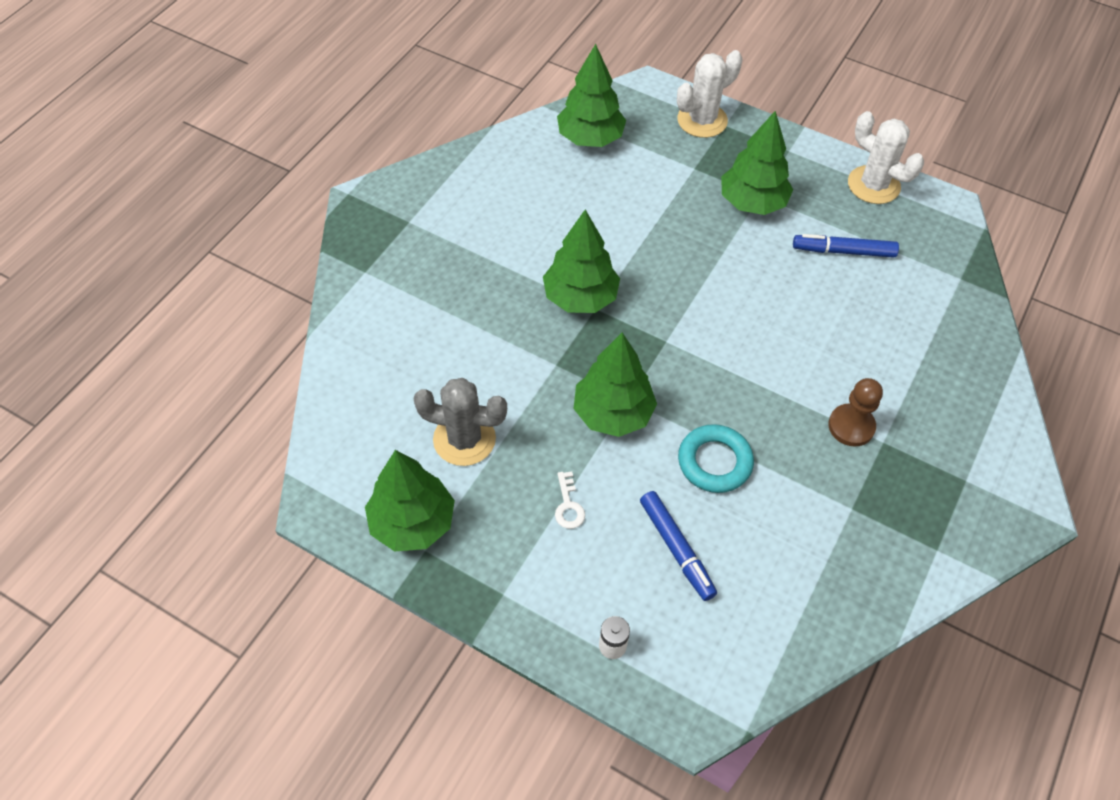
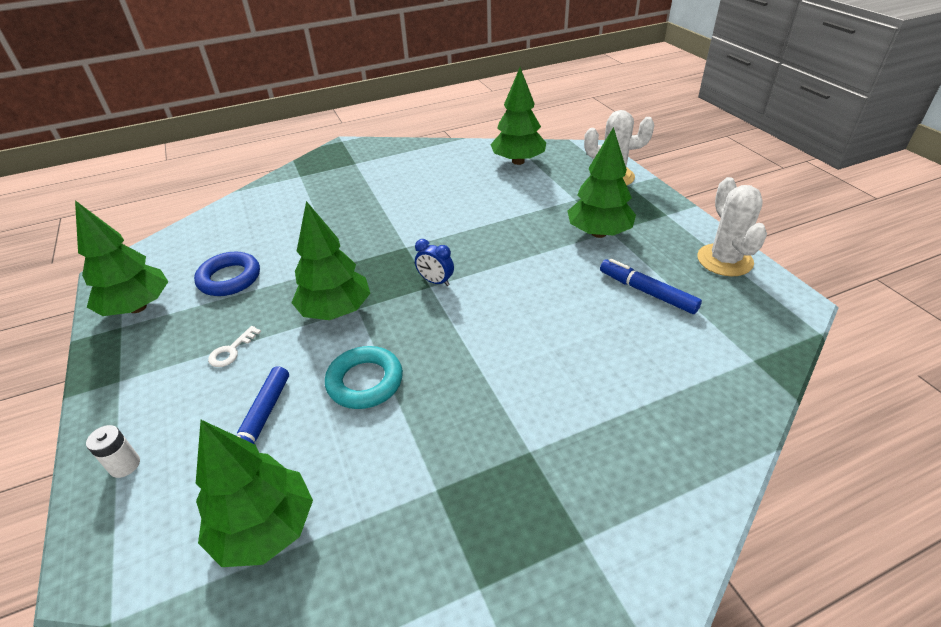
camera: 40 degrees right, 15 degrees down
grey cactus [413,378,507,466] -> blue ring [194,252,260,296]
green tree [543,209,620,313] -> green tree moved to [196,420,313,567]
brown pawn [828,378,883,447] -> none
none -> blue clock [415,239,454,286]

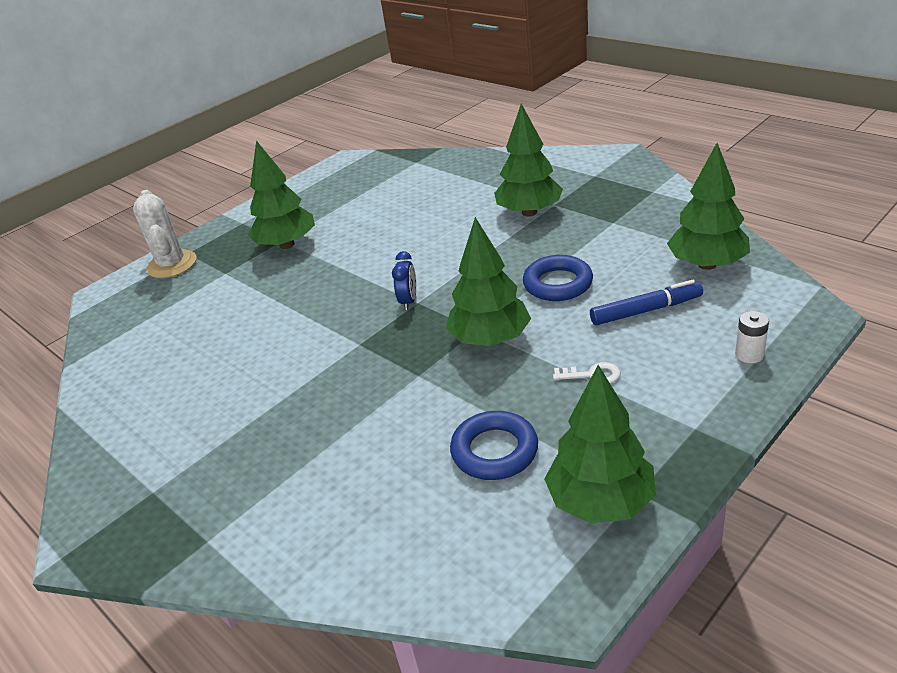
camera: 110 degrees left, 5 degrees down
turquoise ring [325,346,403,409] -> blue ring [523,255,593,301]
green tree [491,67,546,165] -> green tree moved to [494,104,563,216]
blue marker [600,258,702,314] -> none
white cactus [697,177,767,276] -> none

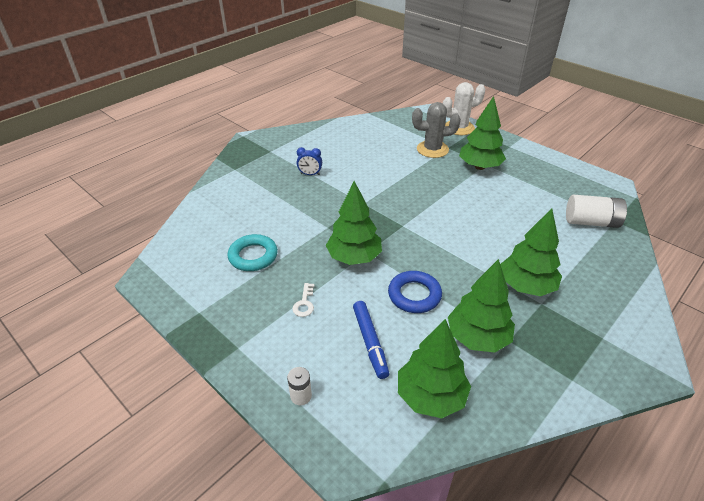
camera: 85 degrees right, 5 degrees up
blue clock [392,251,416,310] -> blue clock moved to [297,147,322,175]
blue ring [450,411,538,480] -> turquoise ring [228,234,278,271]
green tree [544,365,656,524] -> green tree moved to [448,259,515,352]
none -> grey cactus [412,102,461,158]
none -> white battery [566,195,627,228]

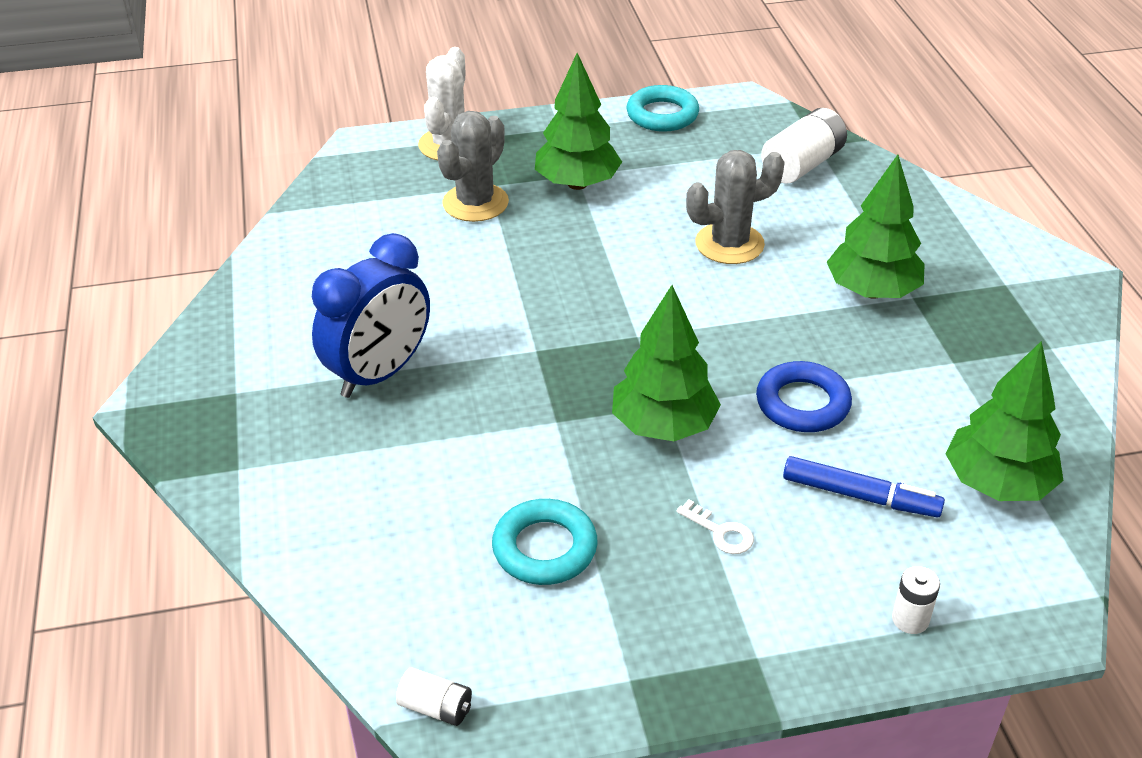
camera: 55 degrees left, 0 degrees up
blue clock [297,147,322,175] -> blue clock [312,233,430,398], size x2.20
green tree [448,259,515,352] -> none
none -> white battery [396,667,472,726]
none -> turquoise ring [626,85,699,132]
none -> grey cactus [686,150,785,264]

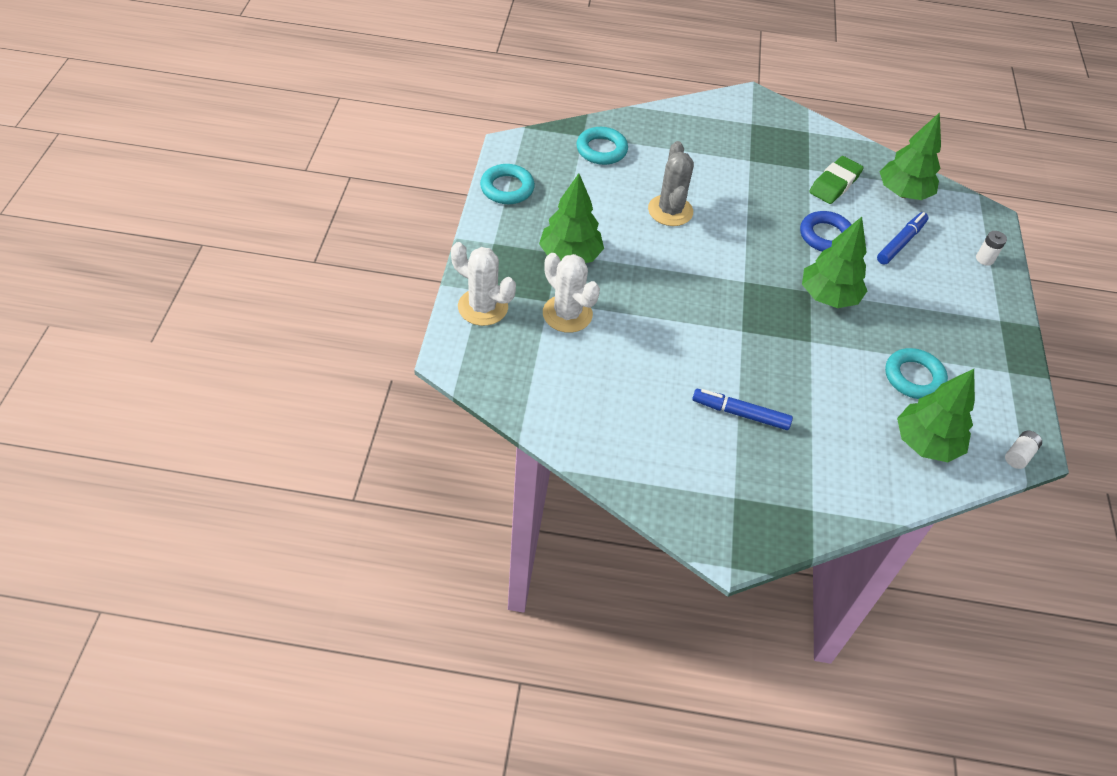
camera: 75 degrees left, 10 degrees up
blue clock [312,233,430,398] -> blue marker [692,389,793,430]
grey cactus [437,111,509,222] -> white cactus [543,253,600,333]
white key [676,499,754,554] -> none
white battery [761,108,847,184] -> turquoise ring [576,127,628,165]
green tree [827,155,924,299] -> green tree moved to [897,369,975,462]
none -> green eraser [809,156,864,204]

